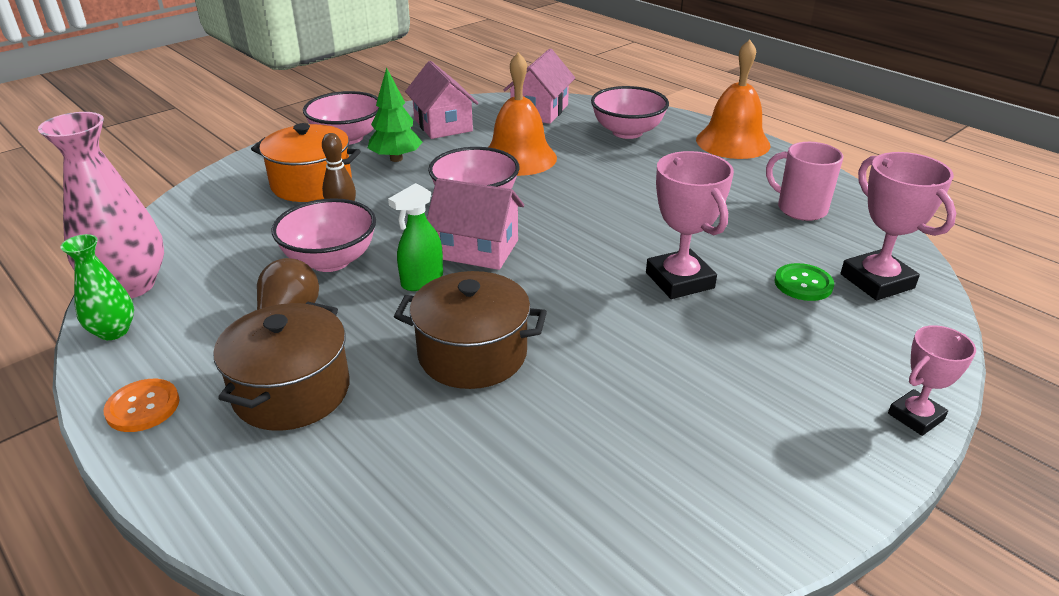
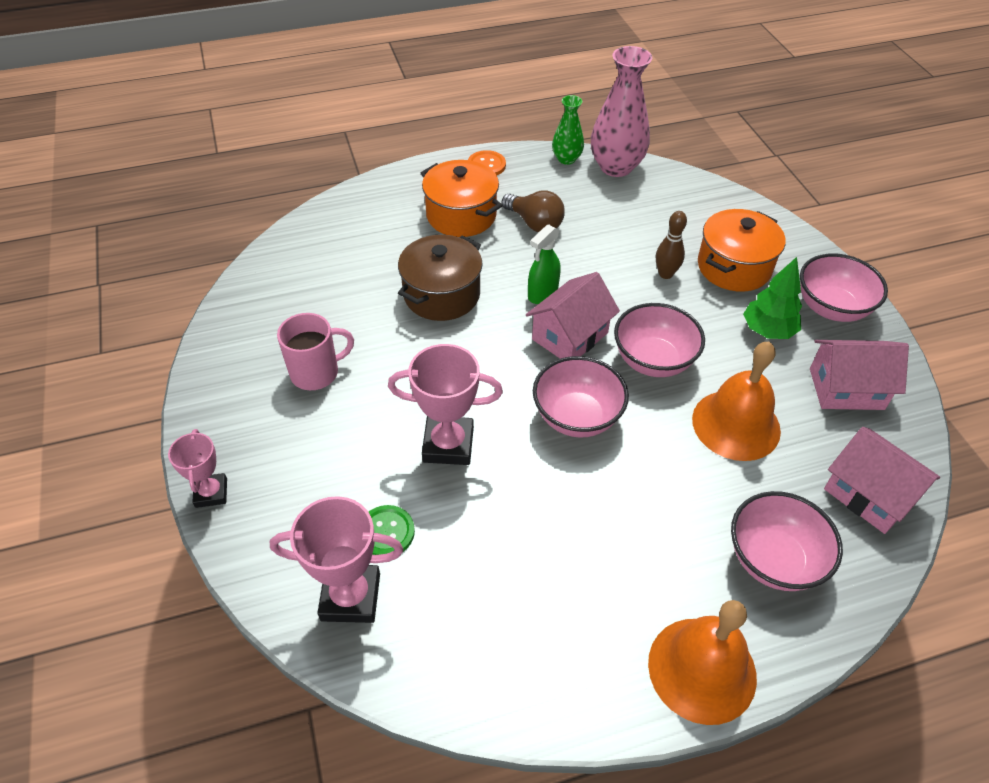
camera: 115 degrees right, 15 degrees up
brown pot [213,302,350,431] -> orange pot [421,160,503,237]
pink bowl [271,198,376,272] -> pink bowl moved to [533,356,629,438]
green spray bottle [388,183,443,291] -> green spray bottle turned 120 degrees counterclockwise [528,224,561,304]
pink mug [766,142,843,221] -> pink mug moved to [277,313,354,390]

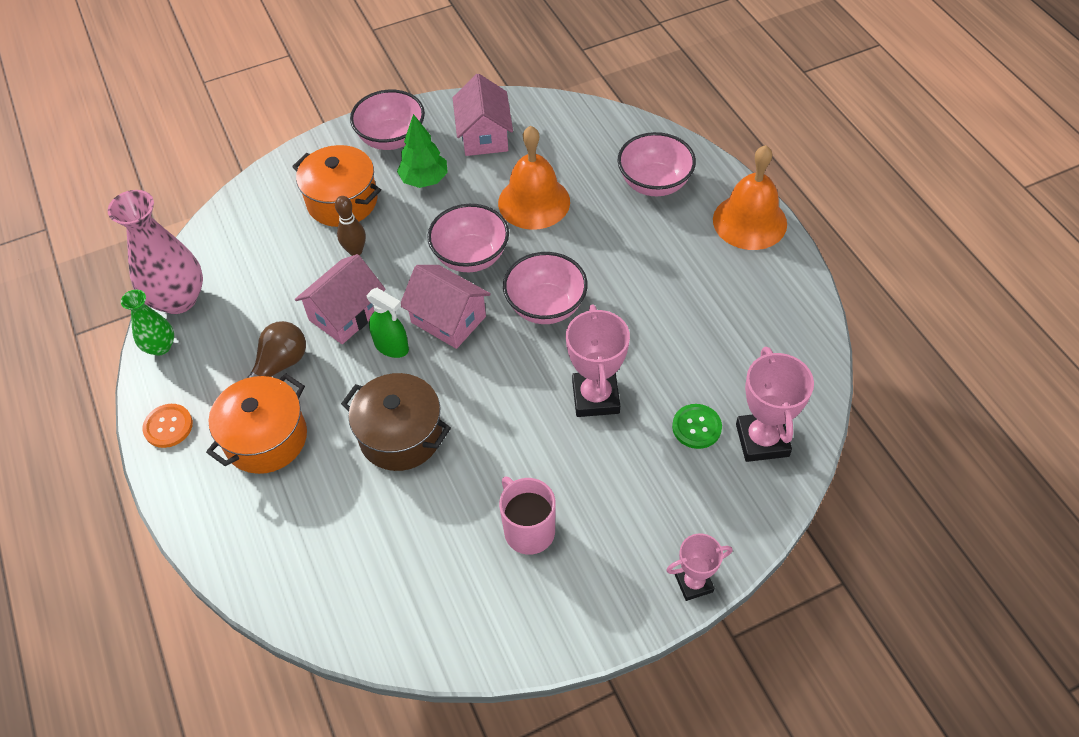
camera: 95 degrees left, 5 degrees up
pink house [824,427,940,534] -> pink house moved to [295,254,386,344]

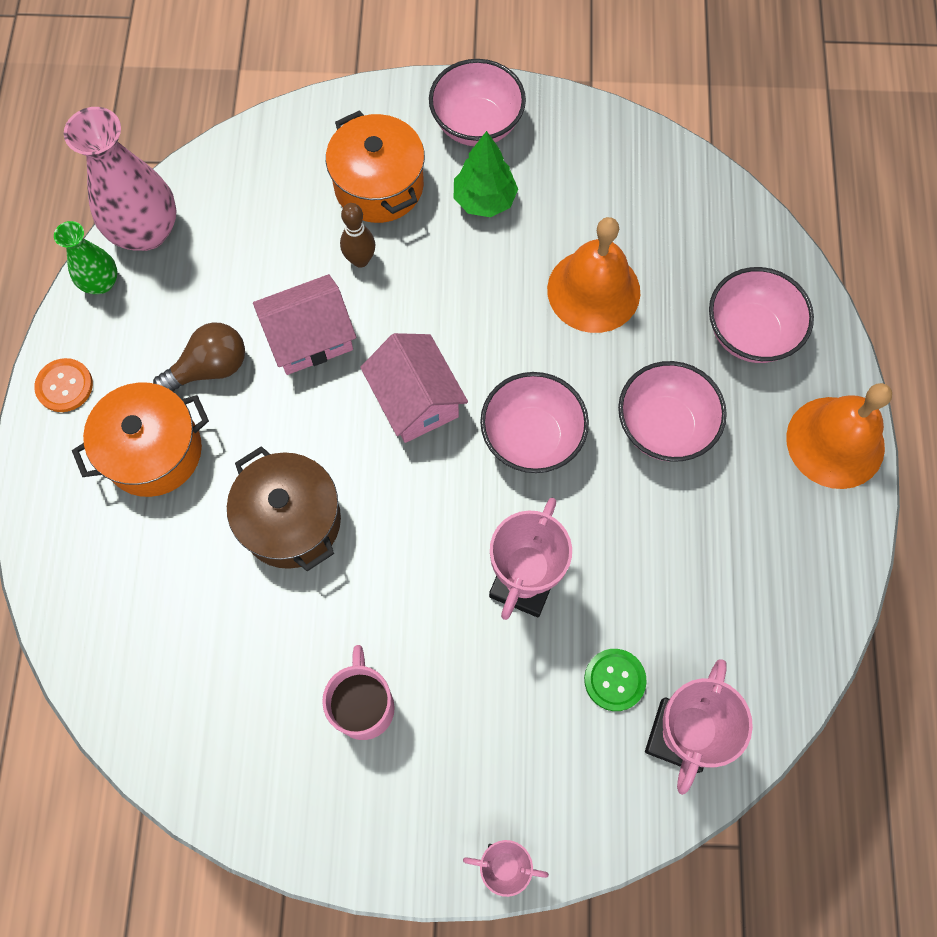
camera: 25 degrees right, 15 degrees up
green spray bottle [366,288,409,358] -> none
pink bowl [427,204,509,272] -> pink bowl moved to [618,361,727,462]
pink house [453,74,513,156] -> none

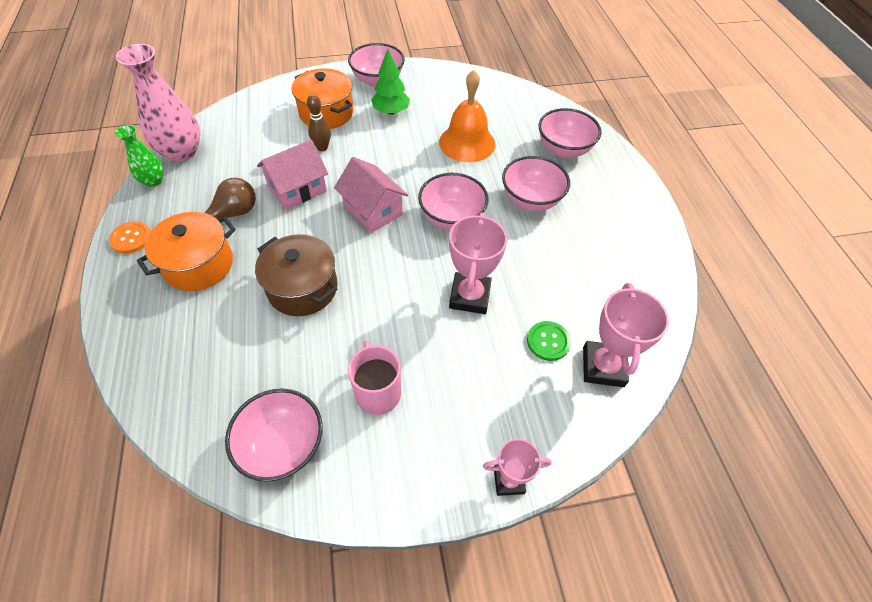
camera: 15 degrees left, 15 degrees down
orange bell [786,383,892,489] -> none
none -> pink bowl [225,389,323,482]

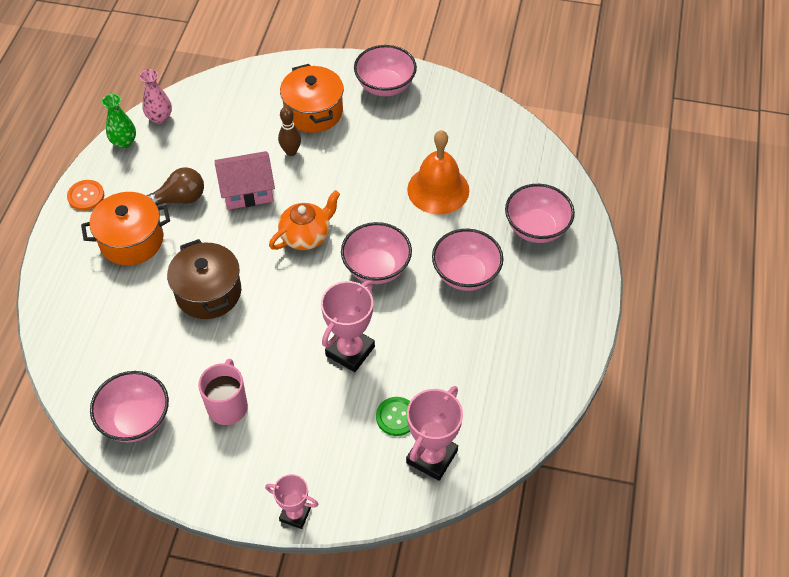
camera: 25 degrees right, 0 degrees up
pink vase [116,44,200,162] -> pink vase [140,69,172,124], size x0.56
pink house [334,157,408,233] -> orange teapot [269,190,340,250]
green tree [371,49,410,115] -> none

